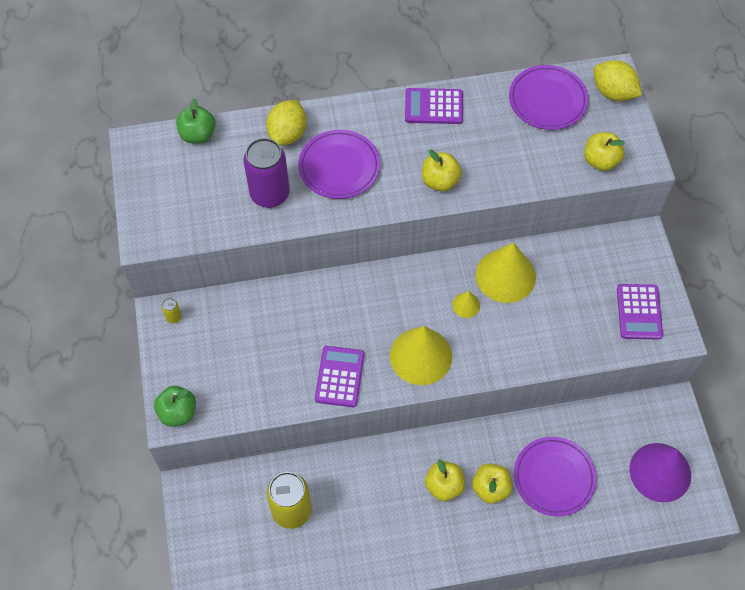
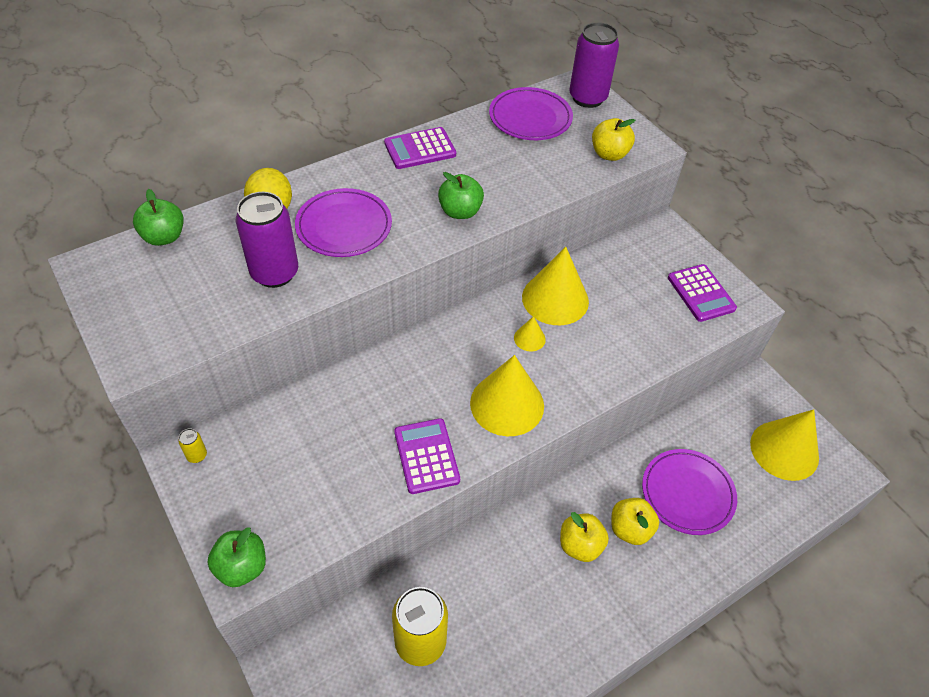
camera: 25 degrees left, 10 degrees down
yellow apple [422,150,462,191] -> green apple [438,172,484,219]
yellow lemon [593,60,642,101] -> purple can [569,22,619,108]
purple cone [629,443,691,503] -> yellow cone [750,409,819,481]

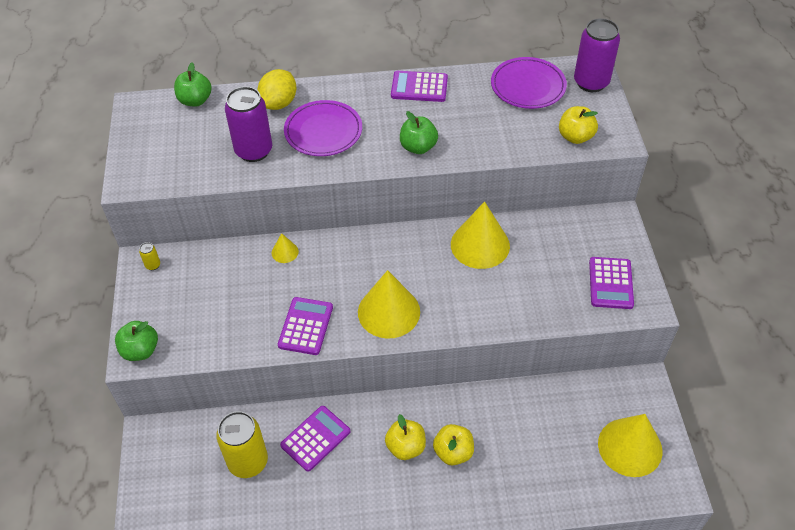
camera: 30 degrees right, 0 degrees up
yellow cone [514,316,546,352] -> yellow cone moved to [272,233,299,263]
purple plate [642,449,737,535] -> none
none -> purple calculator [280,406,350,472]

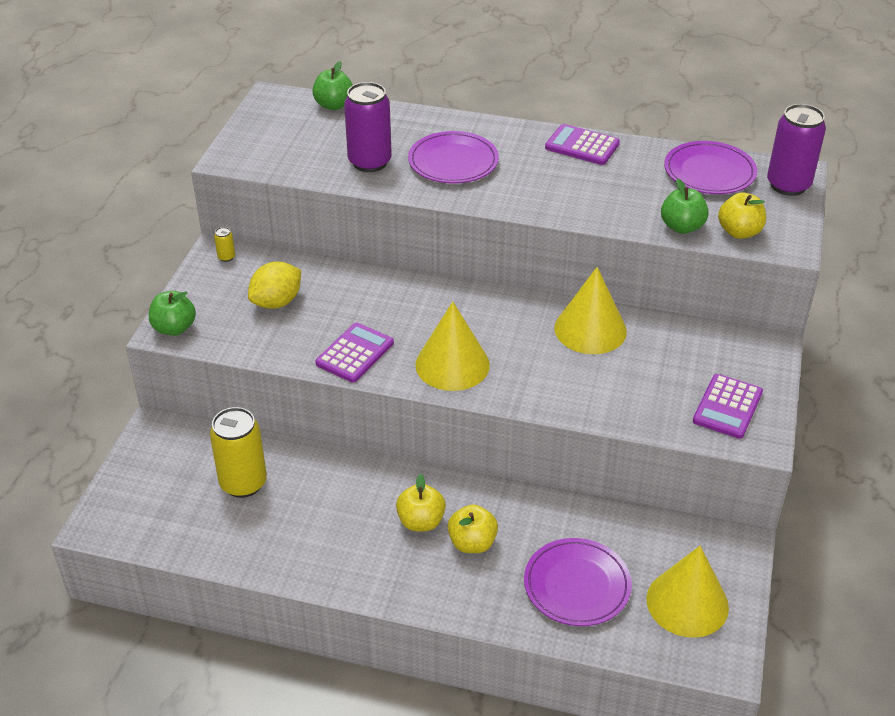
camera: 20 degrees right, 10 degrees down
yellow lemon [257,69,296,110] -> yellow lemon moved to [248,261,301,309]
yellow cone [272,233,299,263] -> none
purple calculator [280,406,350,472] -> none
green apple [400,111,438,154] -> green apple moved to [661,178,709,234]
none -> purple plate [524,538,632,626]

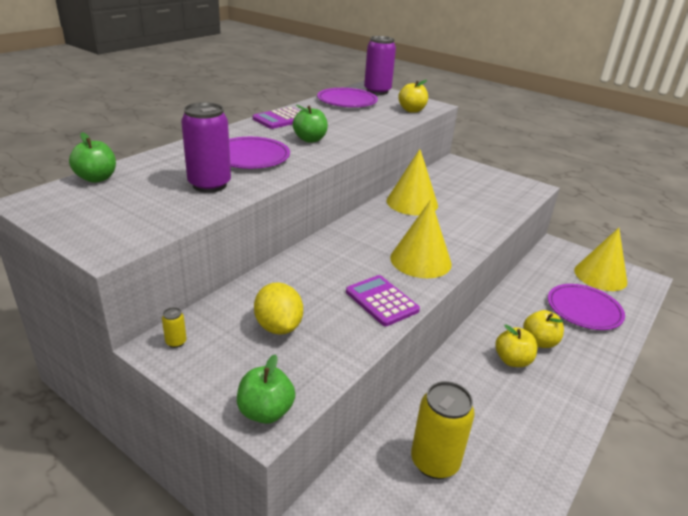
camera: 70 degrees left, 10 degrees down
green apple [661,178,709,234] -> green apple moved to [293,105,328,143]
purple calculator [693,374,763,439] -> none

